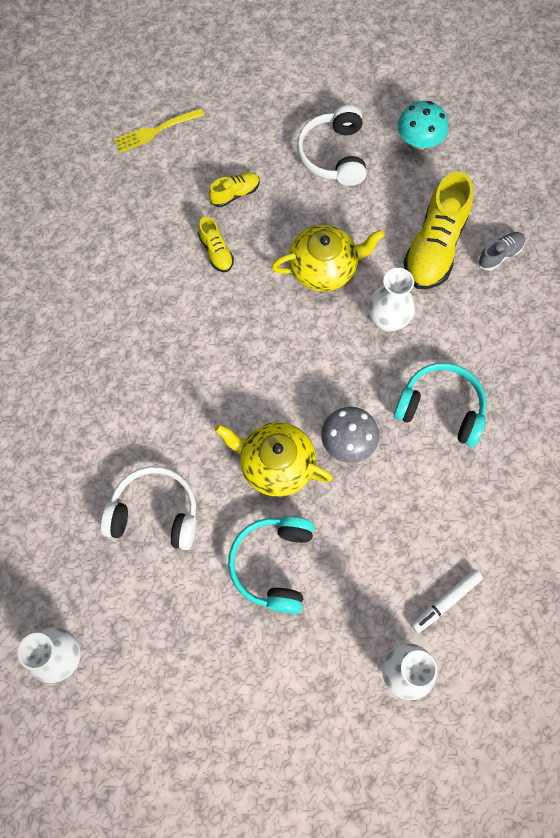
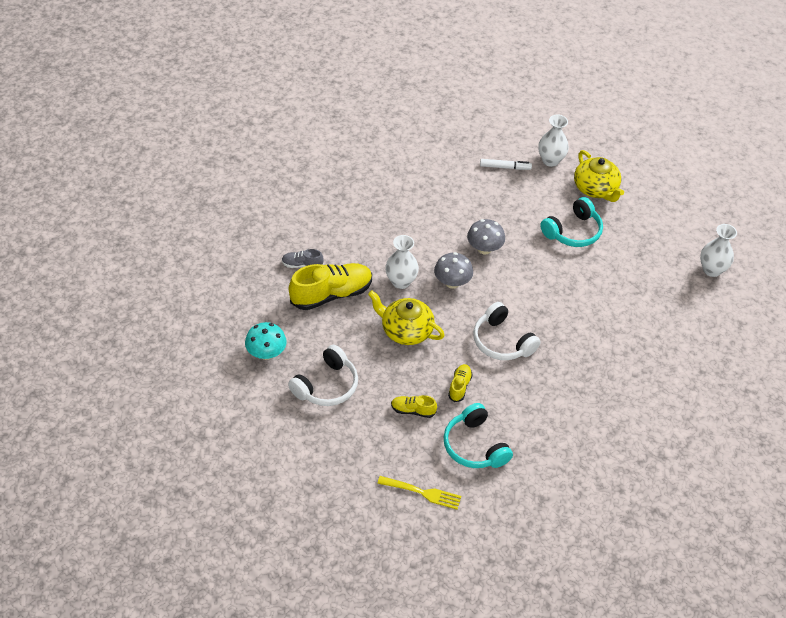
camera: 140 degrees left, 20 degrees down
white headphones [101,466,196,550] -> white headphones moved to [473,302,541,360]
yellow teapot [215,422,333,497] -> yellow teapot moved to [574,150,624,202]
turquoise headphones [394,363,487,447] -> turquoise headphones moved to [444,403,513,468]
none -> grey mushroom [434,252,473,289]

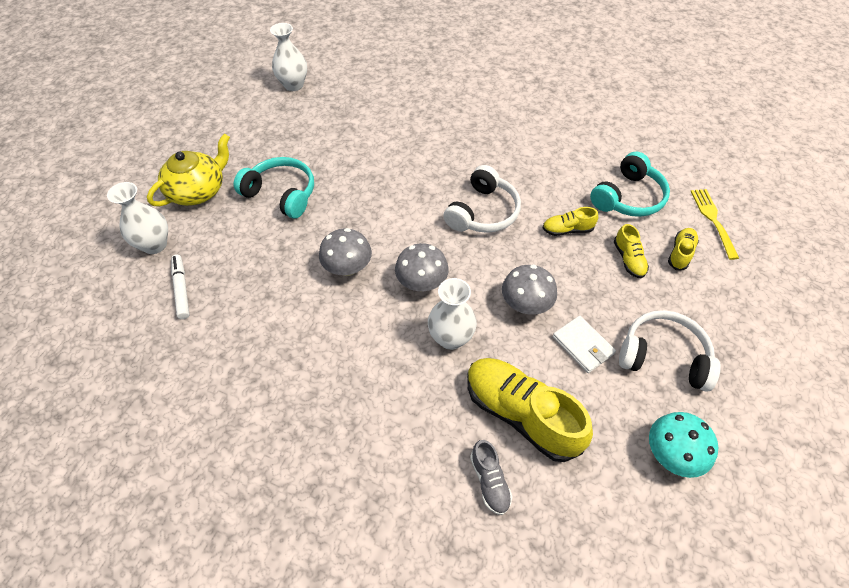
camera: 110 degrees left, 5 degrees up
yellow teapot [368,290,445,345] -> grey mushroom [502,264,557,315]
none -> white wallet [553,316,616,373]
none -> yellow shoe [668,228,699,270]

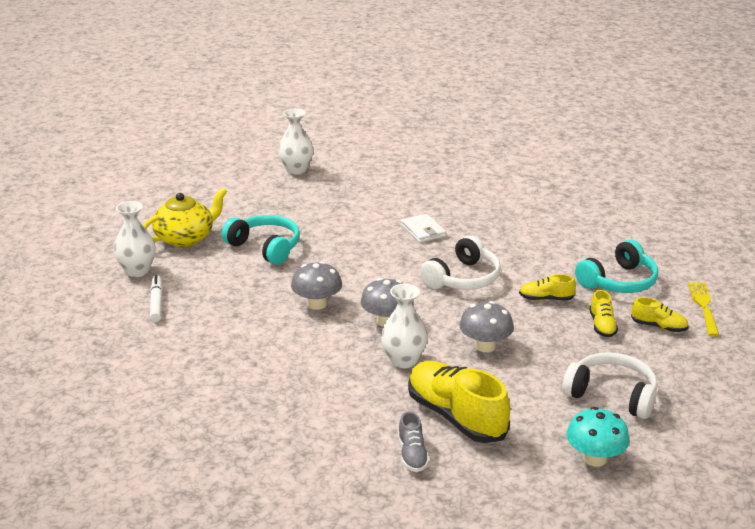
camera: 10 degrees right, 25 degrees down
white wallet [553,316,616,373] -> white wallet moved to [401,214,446,243]
yellow shoe [668,228,699,270] -> yellow shoe turned 75 degrees clockwise [631,297,689,332]

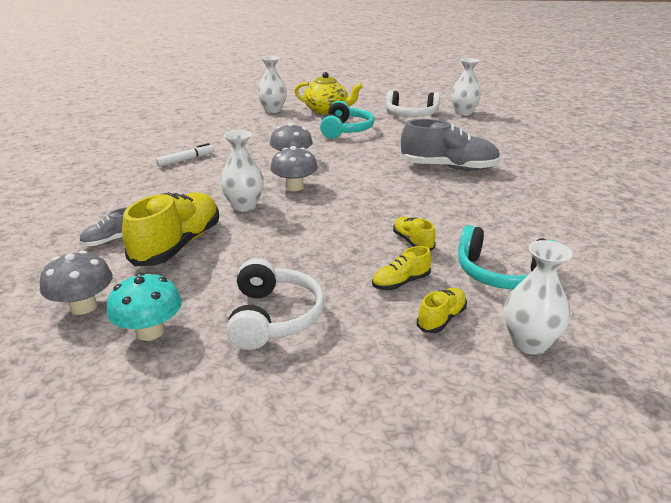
camera: 60 degrees right, 0 degrees up
white marker [150,275,163,322] -> white marker moved to [156,143,215,167]
white wallet [401,214,446,243] -> grey shoe [400,119,501,171]
white headphones [420,235,501,290] -> white headphones moved to [386,90,440,117]
grey mushroom [459,301,514,352] -> grey mushroom moved to [40,250,112,315]
yellow shoe [631,297,689,332] -> yellow shoe turned 135 degrees counterclockwise [417,288,467,333]
yellow fork [688,282,719,337] -> white vase [504,240,573,355]

